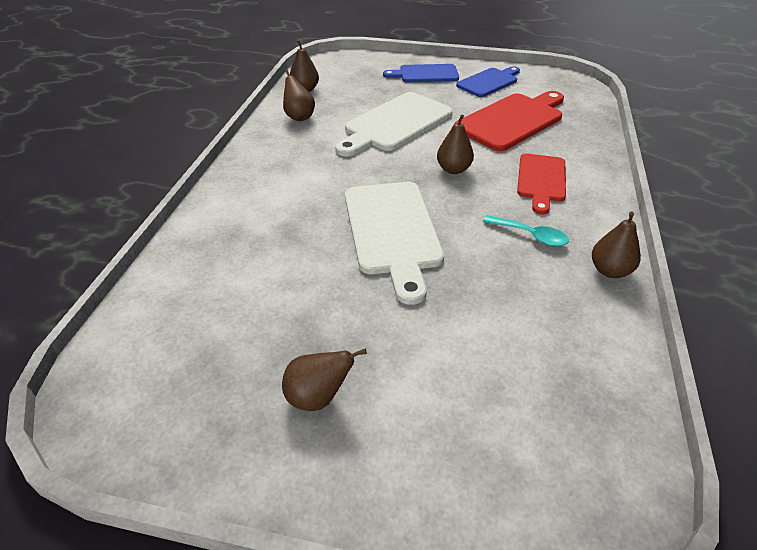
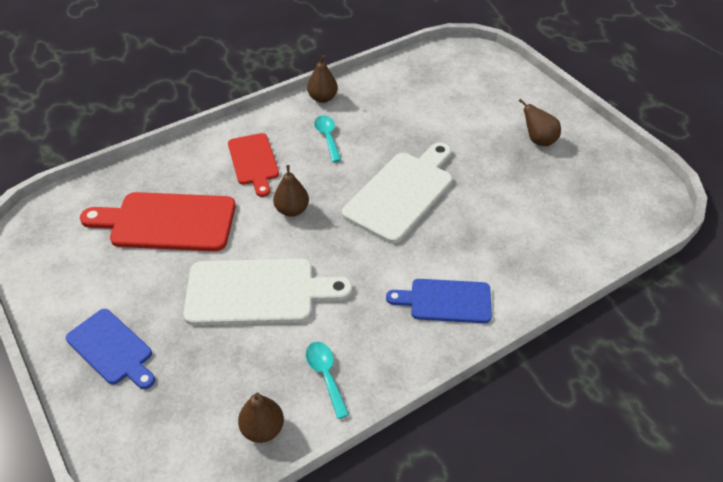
camera: 135 degrees left, 5 degrees up
brown pear [283,69,315,121] -> turquoise spoon [306,342,349,419]
blue cutting board [456,66,520,97] -> blue cutting board moved to [386,279,492,323]
red cutting board [517,153,566,214] -> red cutting board turned 105 degrees clockwise [228,133,279,197]

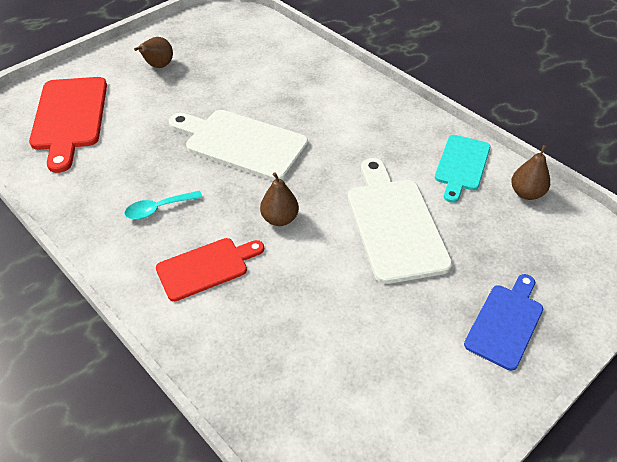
camera: 100 degrees left, 0 degrees up
red cutting board [80,192,236,251] -> red cutting board moved to [29,77,107,173]
turquoise spoon [306,342,349,419] -> turquoise cutting board [435,135,491,203]
brown pear [307,55,338,103] -> none
blue cutting board [386,279,492,323] -> none

